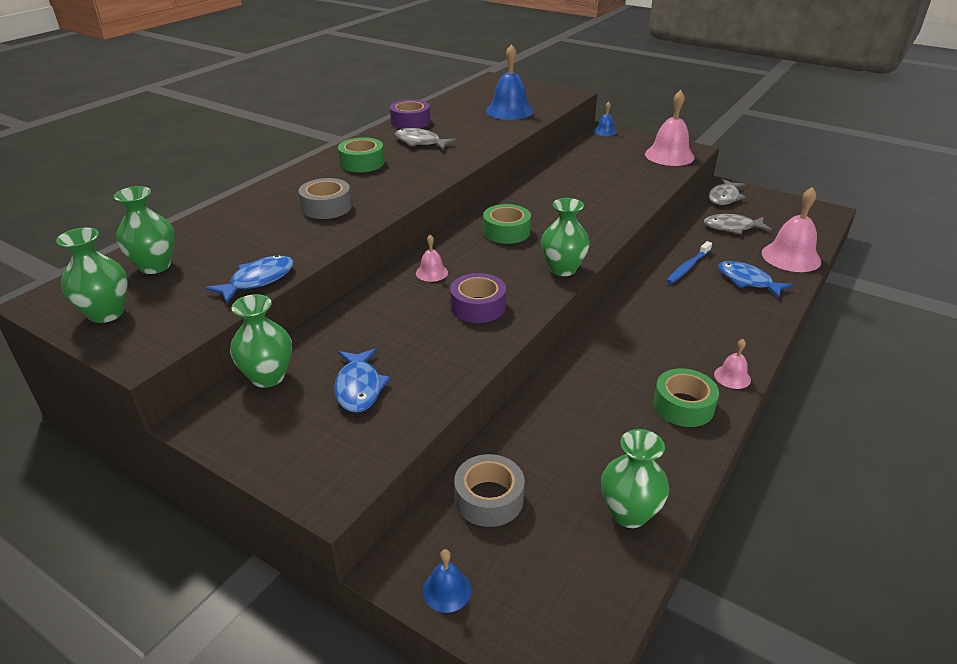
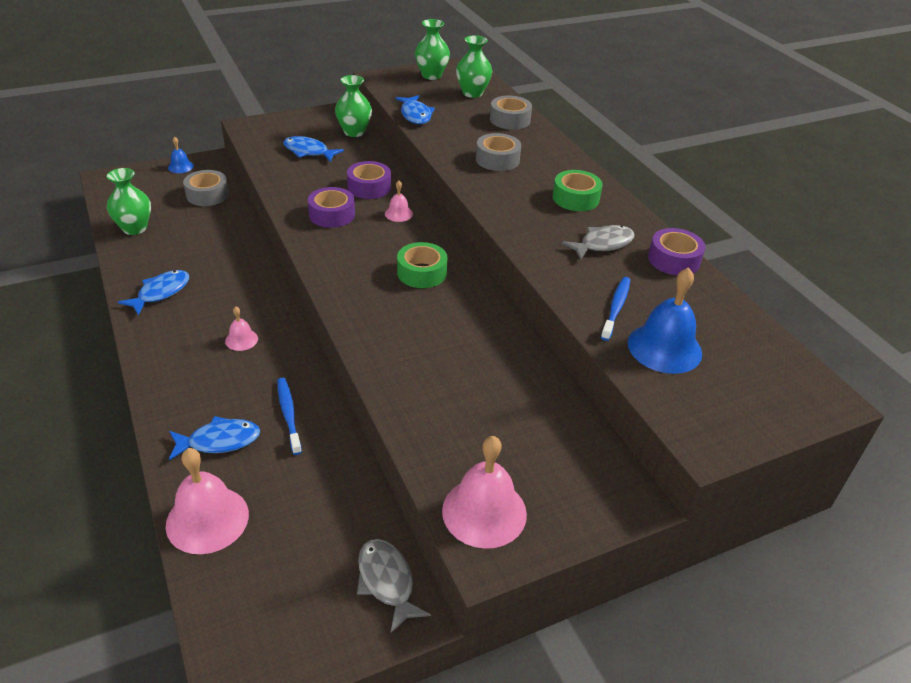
camera: 120 degrees right, 5 degrees up
green vase [541,198,590,276] -> none
blue bell [594,101,617,136] -> none
green tape [653,368,719,427] -> blue fish [118,270,189,316]
grey fish [704,214,772,234] -> none
pink bell [714,339,751,389] -> pink bell moved to [225,306,258,351]
none -> purple tape [347,161,391,199]
none -> grey tape [490,96,532,130]
none -> blue toothbrush [601,277,630,341]

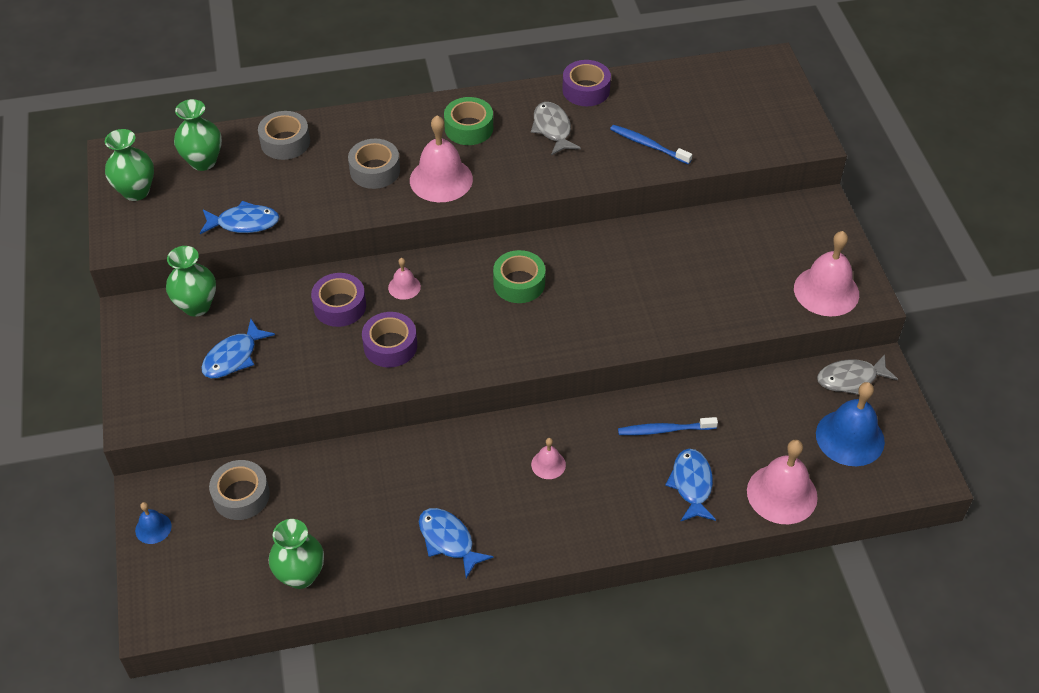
camera: 75 degrees left, 10 degrees up
blue bell [628,267,702,374] -> blue bell moved to [816,382,885,466]
none -> pink bell [410,115,473,202]

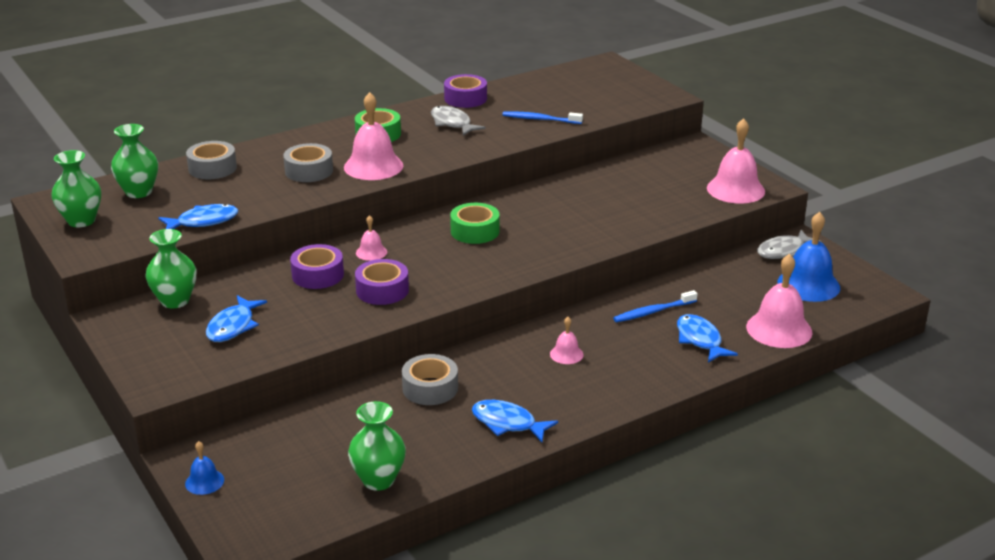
camera: 20 degrees left, 20 degrees down
grey tape [209,460,270,520] -> grey tape moved to [402,354,458,405]

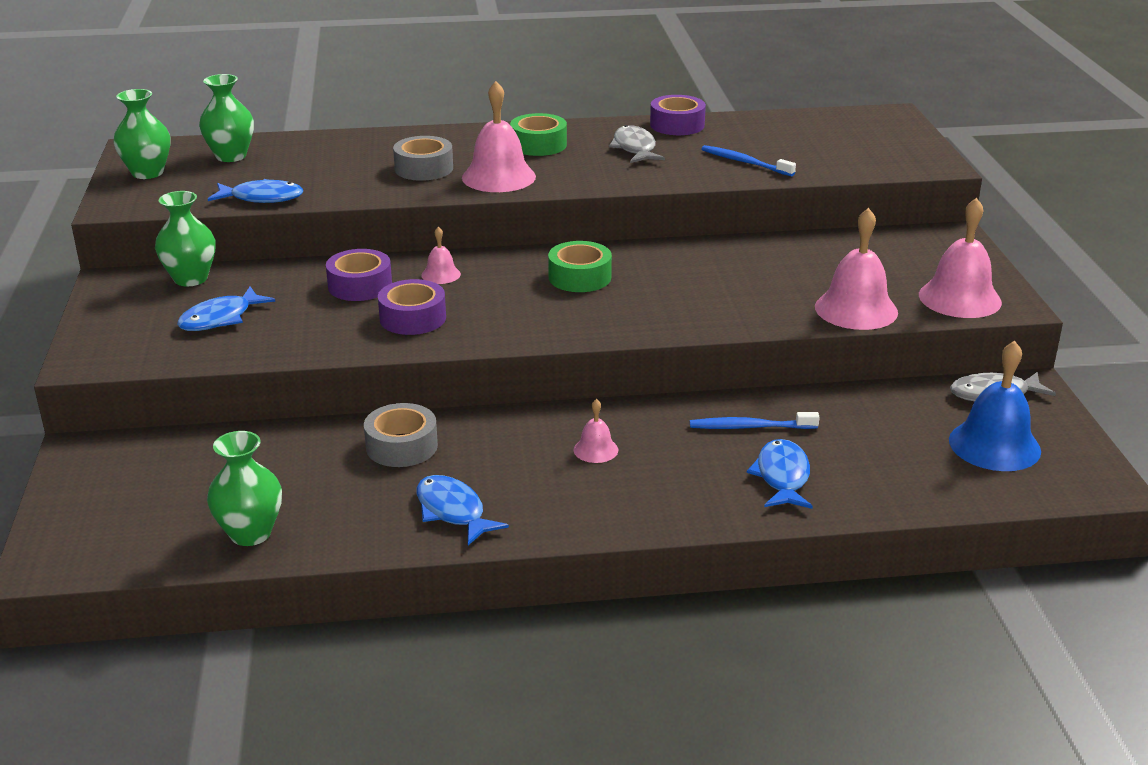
camera: 25 degrees right, 0 degrees up
blue bell [185,441,224,495] -> none
grey tape [186,141,237,179] -> none
pink bell [746,254,812,348] -> pink bell moved to [815,208,898,330]

